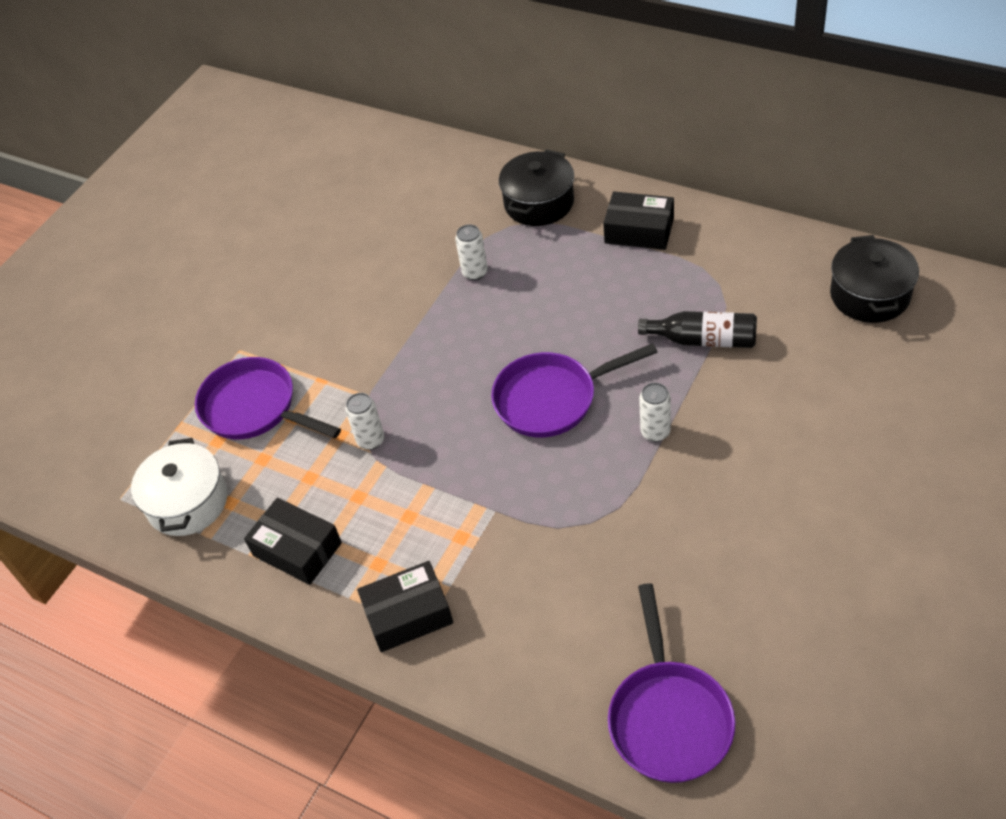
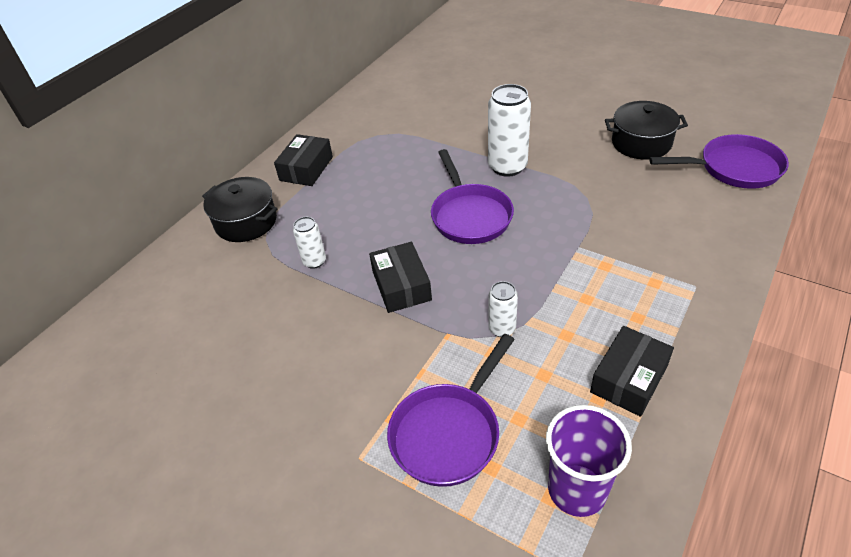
camera: 90 degrees left, 5 degrees down
white pot [131,438,227,536] -> purple cup [546,405,632,517]
black box [357,561,453,652] -> black box moved to [369,242,432,313]
black bottle [638,311,757,348] -> none
white can [639,383,671,442] -> white can [488,84,531,177], size x1.83
black pot [830,235,919,323] -> black pot moved to [605,101,688,159]

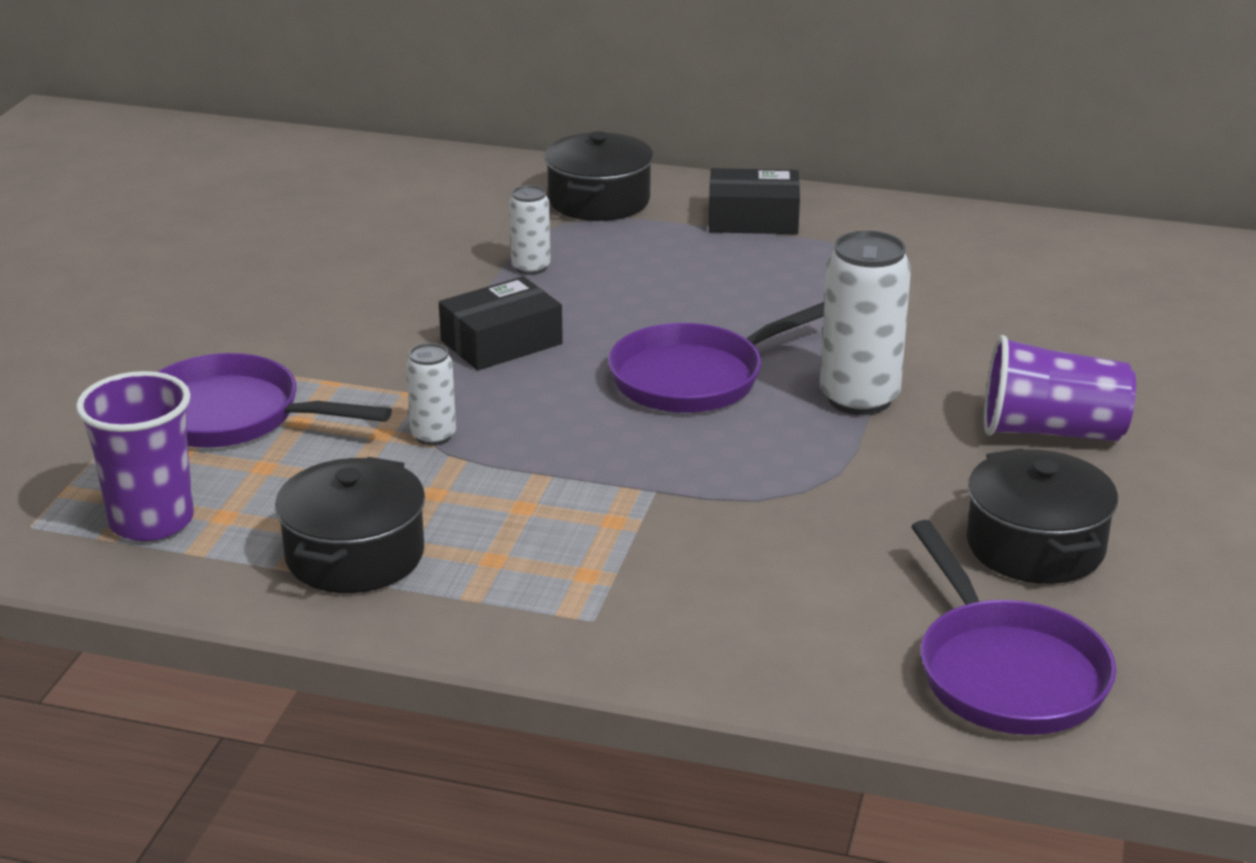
camera: 70 degrees right, 15 degrees down
black box [590,326,674,417] -> black pot [275,457,425,593]
none -> purple cup [984,335,1136,441]

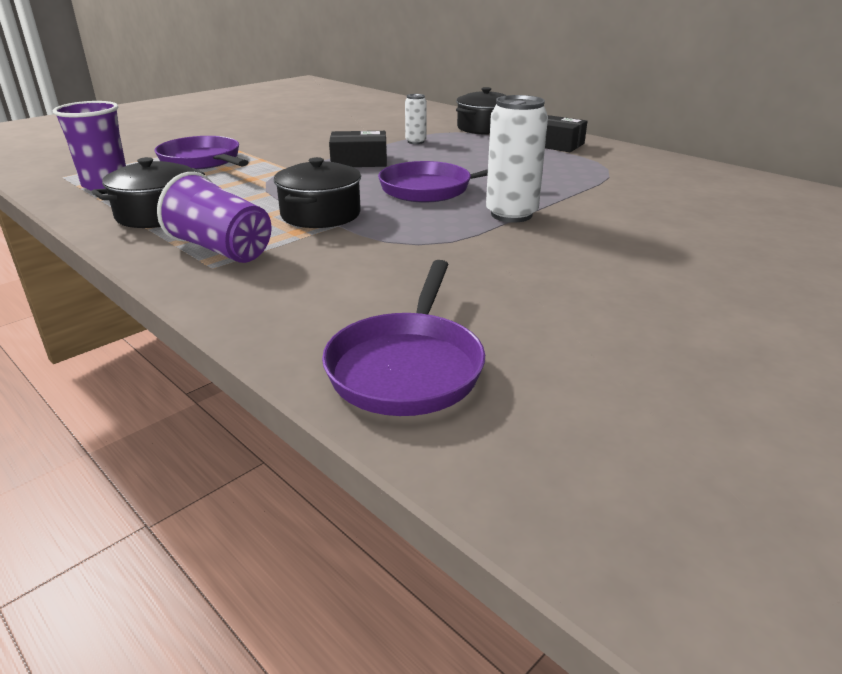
camera: 30 degrees right, 0 degrees up
white can [406,343,456,446] -> none
black pot [967,448,1118,584] -> black pot moved to [274,157,361,228]
purple cup [984,335,1136,441] -> purple cup moved to [157,172,272,263]

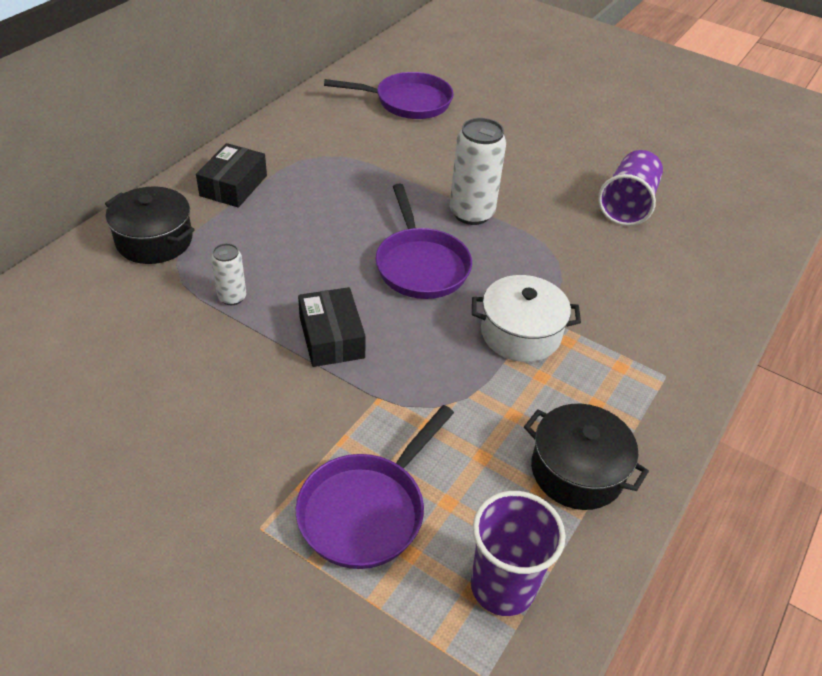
camera: 105 degrees left, 15 degrees up
purple cup [157,172,272,263] -> purple cup moved to [598,150,663,226]
black pot [274,157,361,228] -> white pot [472,275,581,362]
purple pan [322,260,485,416] -> purple pan moved to [324,72,454,119]

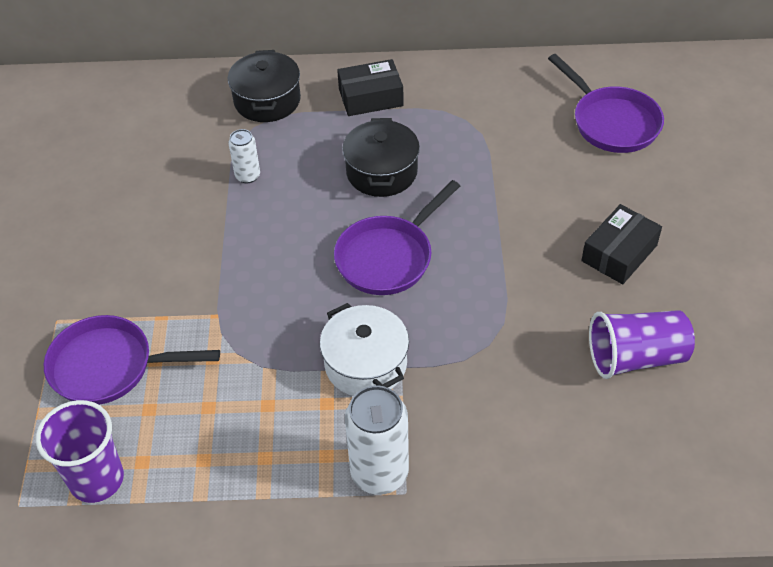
camera: 60 degrees right, 5 degrees up
black box [298,287,366,367] -> black box moved to [581,204,662,284]
white can [450,118,506,225] -> white can moved to [345,386,409,495]
black pot [524,404,649,510] -> black pot moved to [342,118,420,197]

